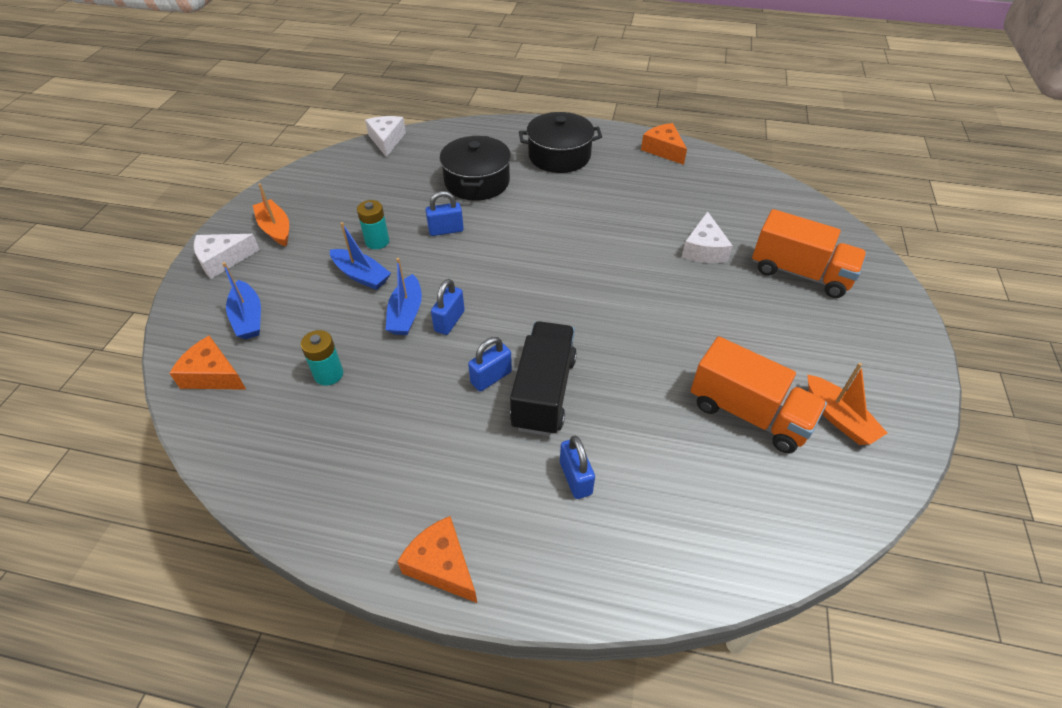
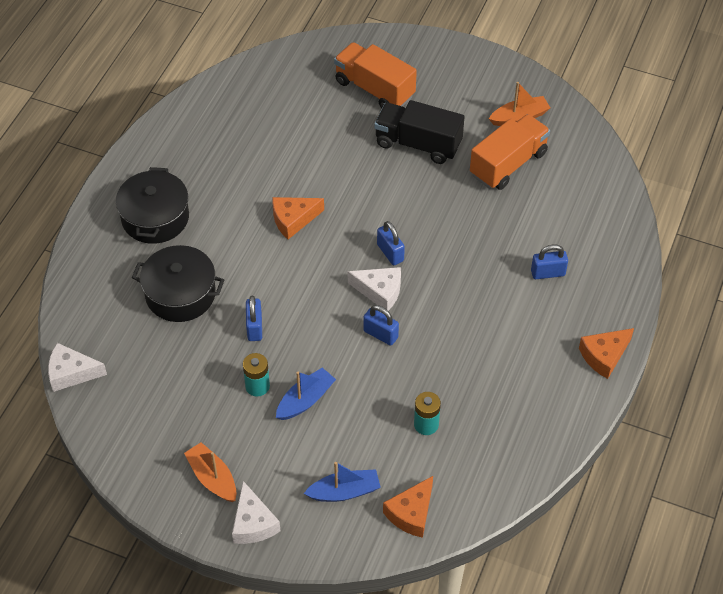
camera: 80 degrees left, 5 degrees up
orange boat [253,183,289,246] -> orange boat turned 75 degrees clockwise [184,442,237,502]
blue boat [386,258,422,335] -> none
blue padlock [468,337,512,391] -> blue padlock moved to [377,221,405,265]
black truck [510,321,577,436] -> black truck moved to [374,100,465,164]
orange cheese [641,123,687,165] -> orange cheese moved to [272,197,324,239]
white cheese [682,211,733,263] -> white cheese moved to [348,267,401,311]
orange truck [752,209,867,298] -> orange truck turned 90 degrees counterclockwise [334,42,417,108]

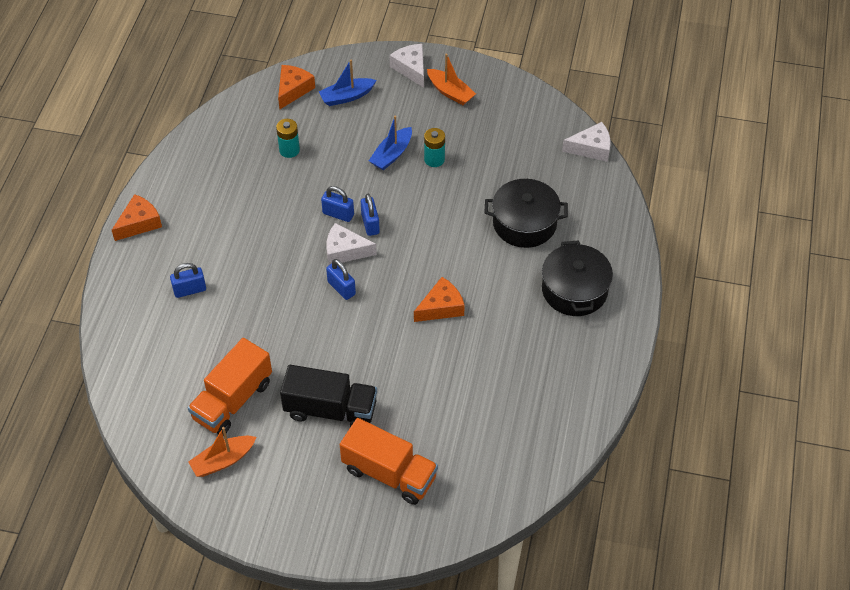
camera: 170 degrees right, 0 degrees up
blue padlock [246,296,262,341] -> blue padlock moved to [361,194,380,236]

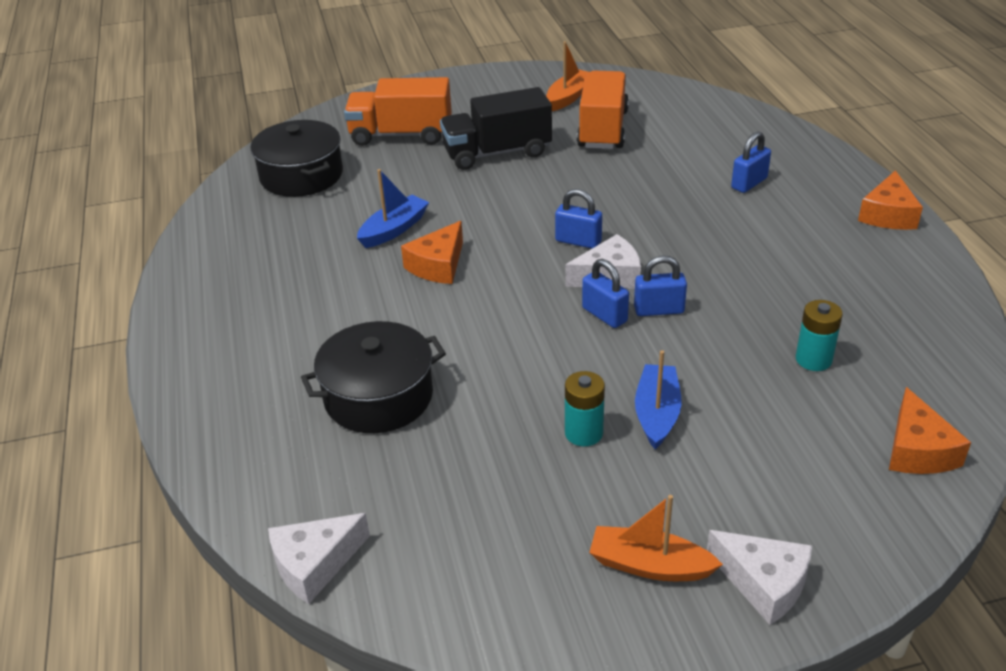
camera: 155 degrees right, 15 degrees down
blue boat [318,59,377,106] -> blue boat moved to [357,169,429,248]
black pot [542,240,613,316] -> black pot moved to [250,120,343,197]

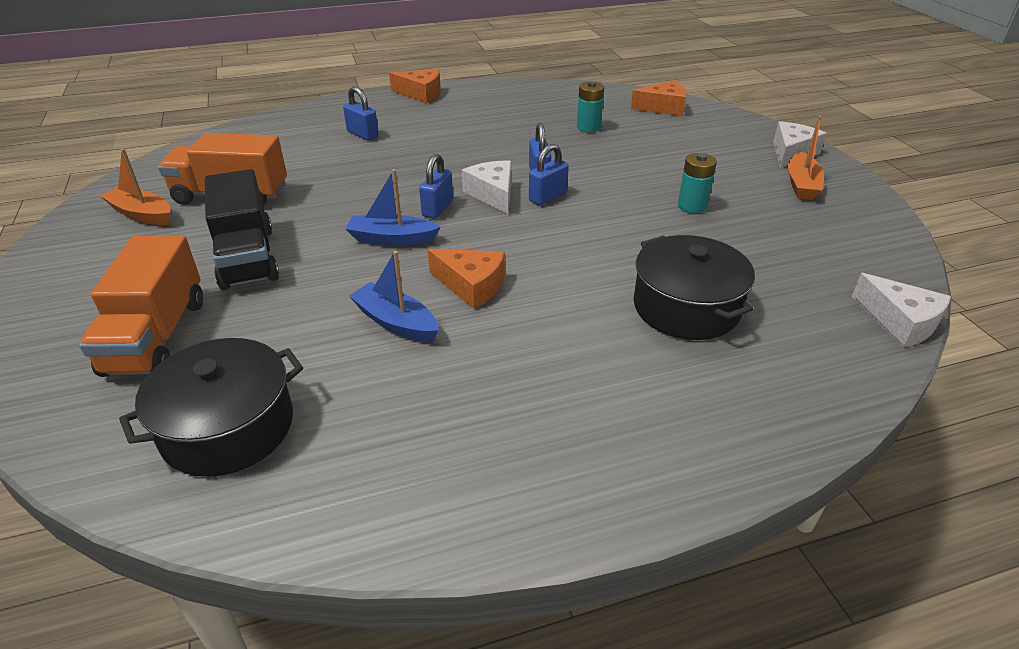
camera: 95 degrees left, 0 degrees up
blue boat [635,350,682,449] -> blue boat moved to [346,169,441,246]

